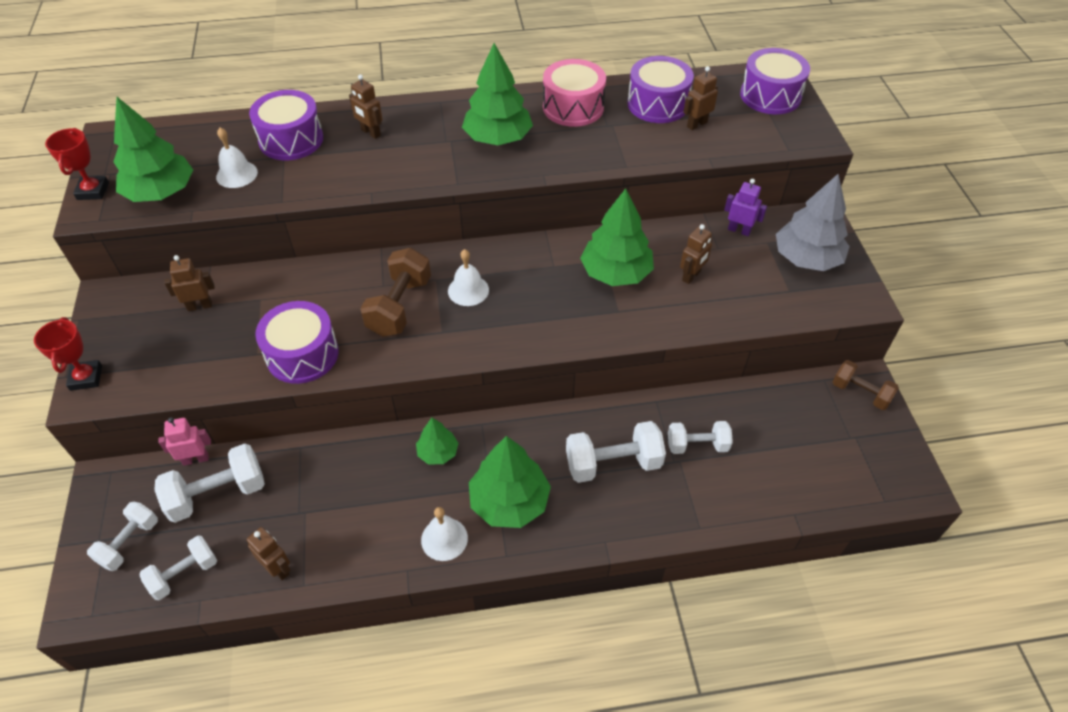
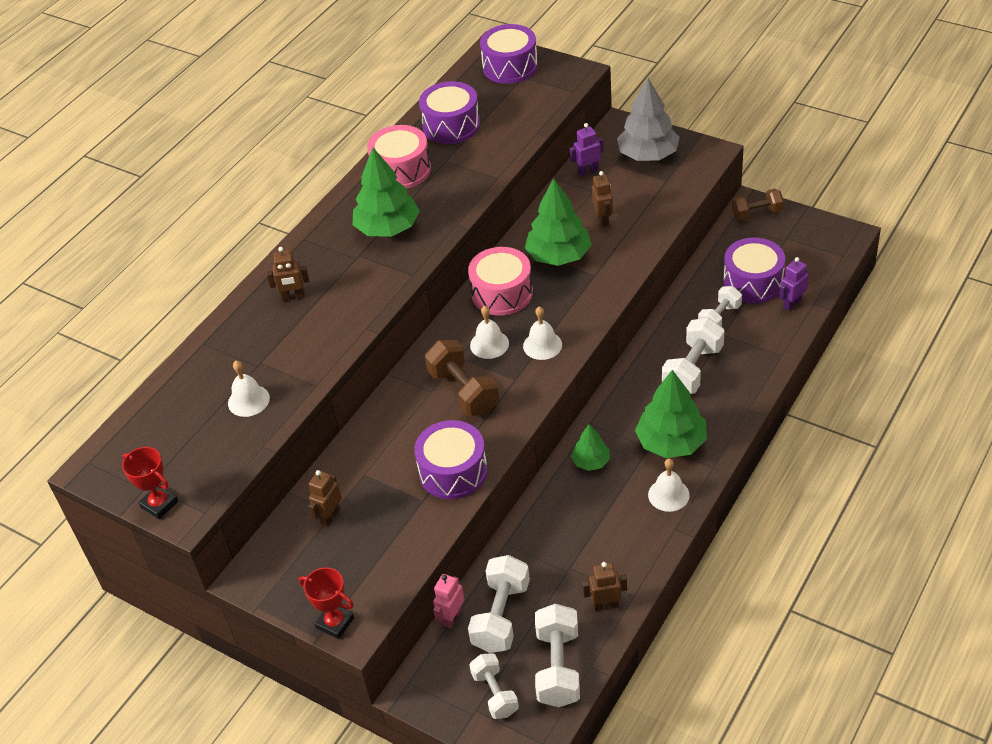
camera: 45 degrees left, 5 degrees down
green tree [113,97,193,202] -> none
white dumbbell [139,536,217,600] -> white dumbbell [535,604,580,707], size x1.52
purple drum [249,90,323,161] -> purple drum moved to [723,238,785,303]
brown robot [683,66,718,130] -> none
none -> pink drum [468,247,533,316]
none -> white bell [523,306,562,360]
none -> purple robot [779,257,809,311]

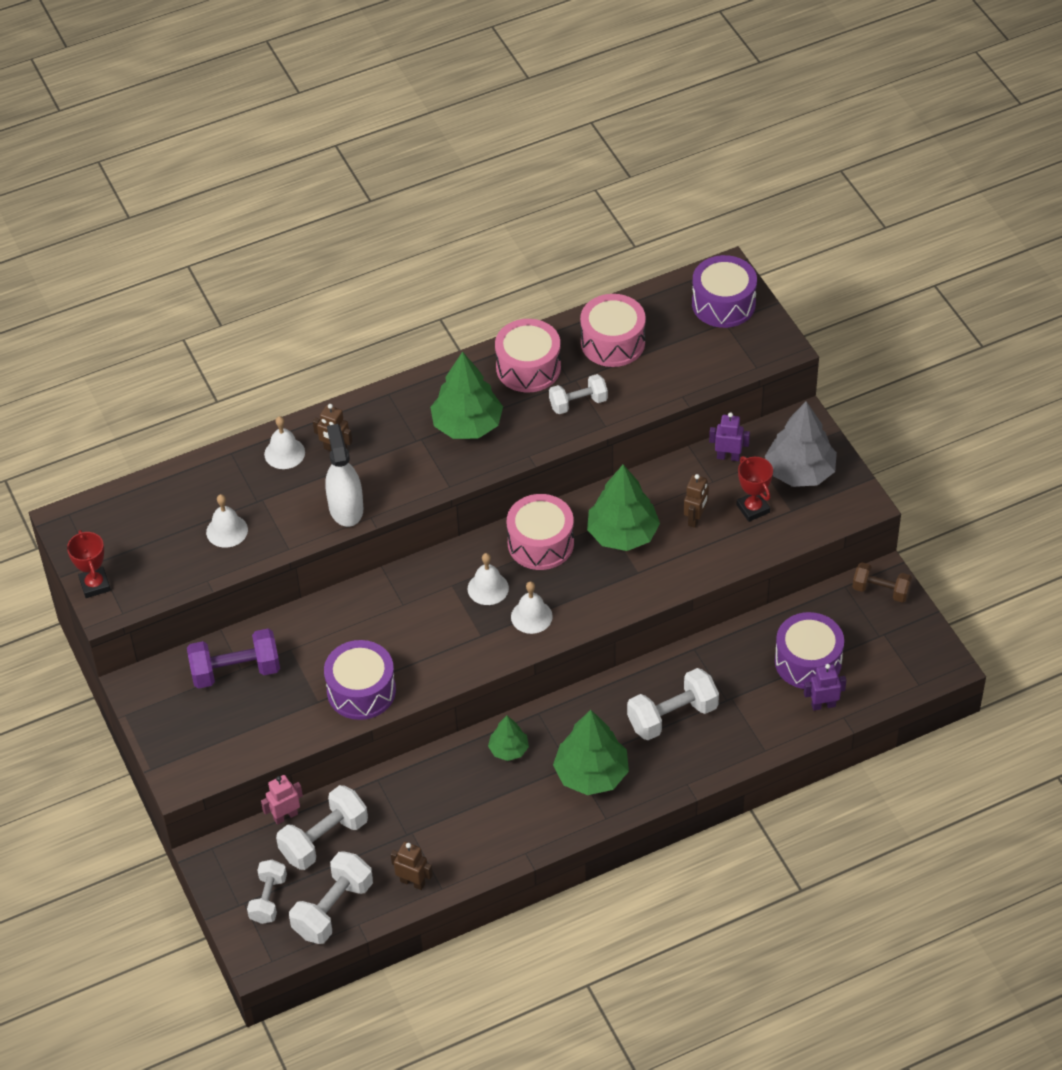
camera: 30 degrees right, 5 degrees up
red trophy [299,567,354,639] -> red trophy moved to [736,456,773,522]
brown robot [309,470,342,527] -> purple dumbbell [187,629,280,688]
purple drum [419,81,480,144] -> pink drum [580,294,646,367]
brown dumbbell [425,340,499,416] -> none
white bell [648,459,690,512] -> white bell moved to [264,416,305,469]
white dumbbell [698,286,742,327] -> white dumbbell moved to [549,374,608,414]
none -> white spray bottle [325,424,363,527]

